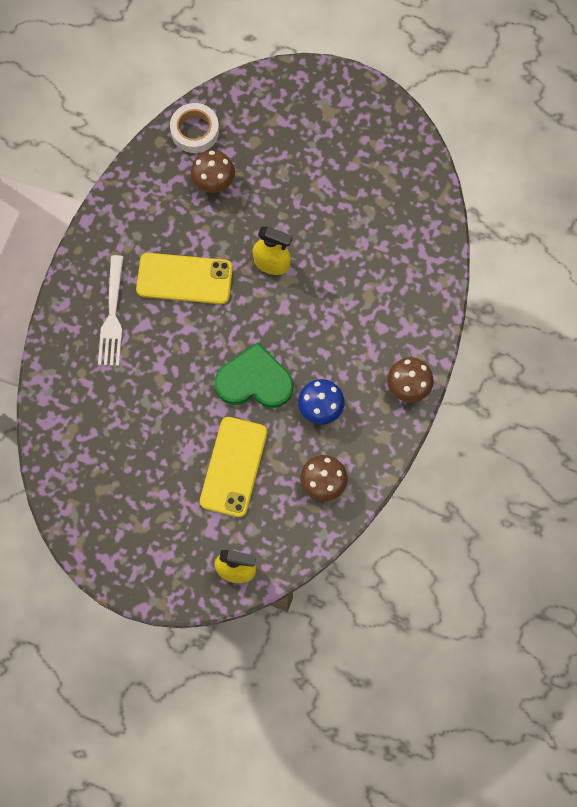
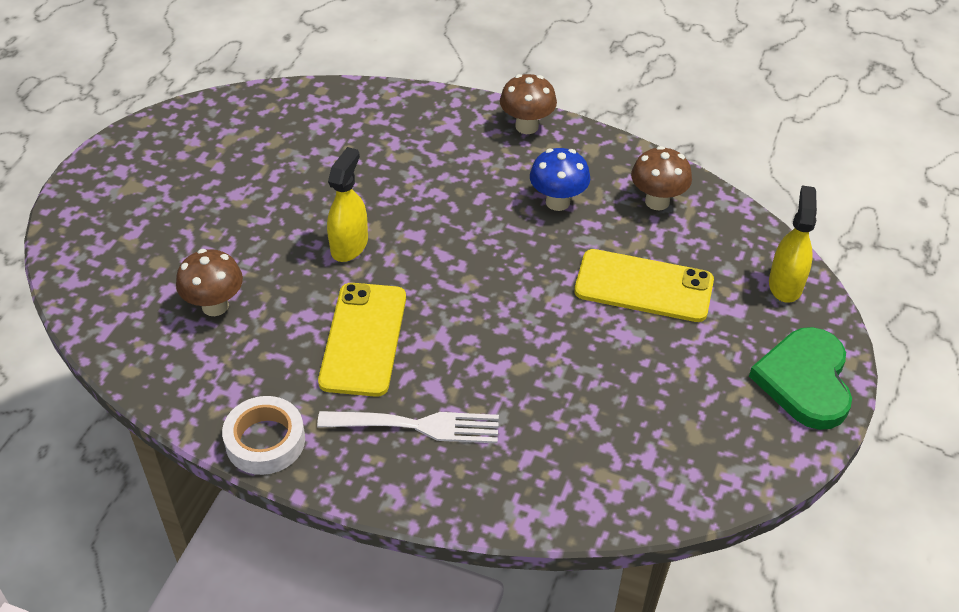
camera: 90 degrees left, 25 degrees down
white tape [170,103,219,153] -> white tape moved to [222,396,305,475]
green heart [214,342,294,408] -> green heart moved to [749,327,852,430]

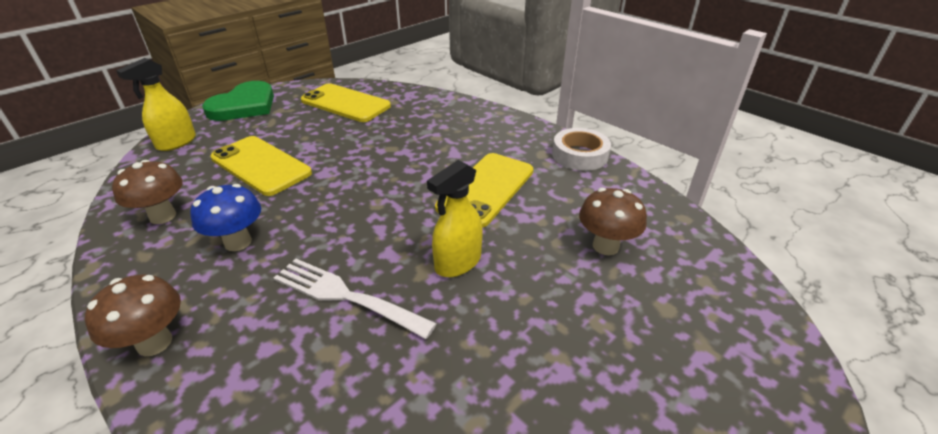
camera: 155 degrees left, 10 degrees down
white fork [317,411,499,443] -> white fork moved to [274,258,437,339]
none -> yellow phone [301,83,391,122]

